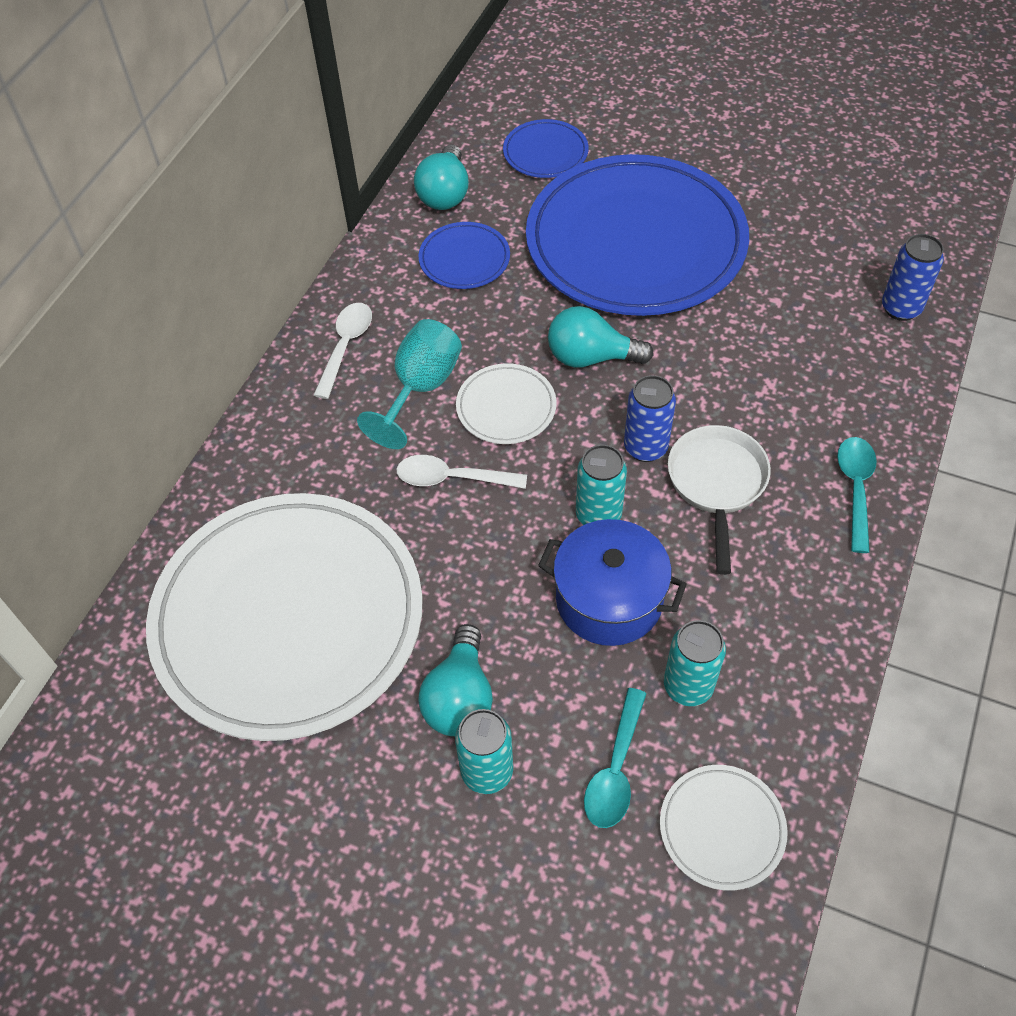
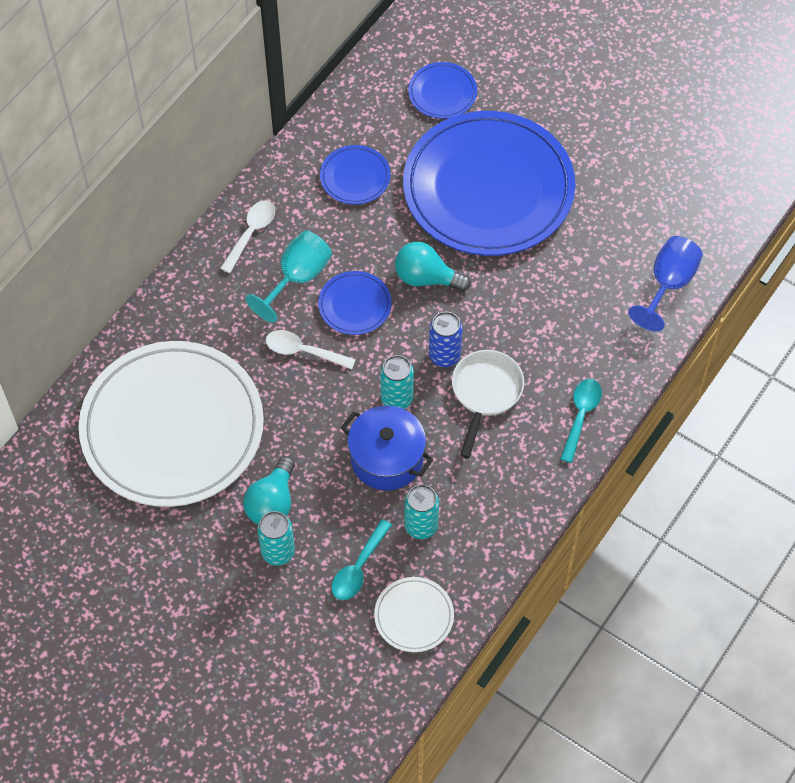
camera: 10 degrees right, 5 degrees up
turquoise light bulb [414,144,469,210] -> none
white plate [456,363,557,444] -> blue plate [318,271,392,335]
blue can [882,234,944,321] -> blue goblet [628,236,703,332]

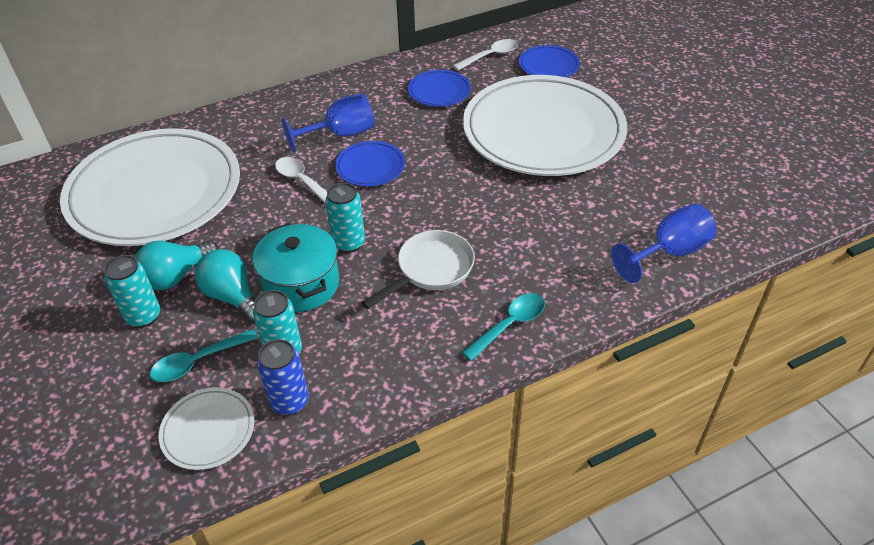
camera: 30 degrees right, 15 degrees down
white spoon [220,200,275,273] -> white spoon moved to [453,39,518,71]
turquoise goblet [245,230,332,323] -> blue goblet [281,94,374,153]
blue pot [341,406,433,491] -> turquoise pot [252,223,339,312]
turquoise light bulb [395,242,471,292] -> turquoise light bulb moved to [195,249,255,323]
blue plate [403,111,575,256] -> white plate [463,75,627,176]
blue can [429,312,462,367] -> blue can moved to [257,339,309,415]

